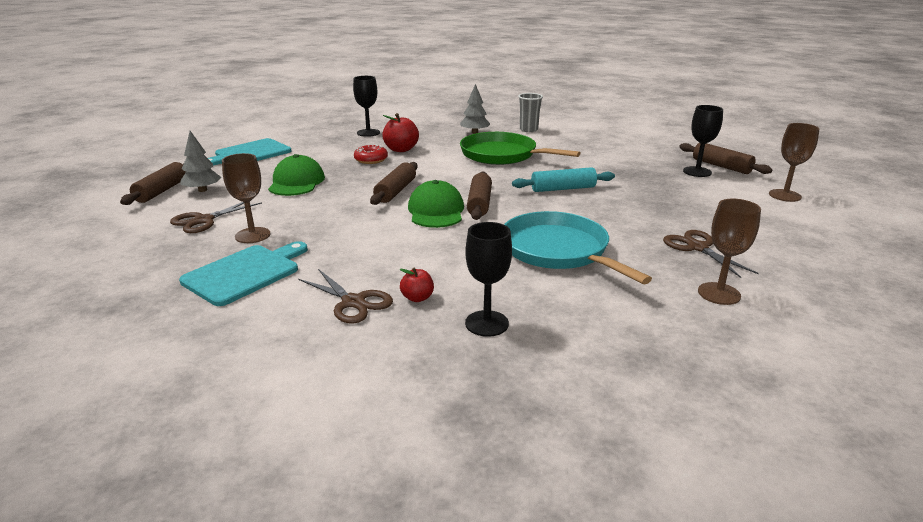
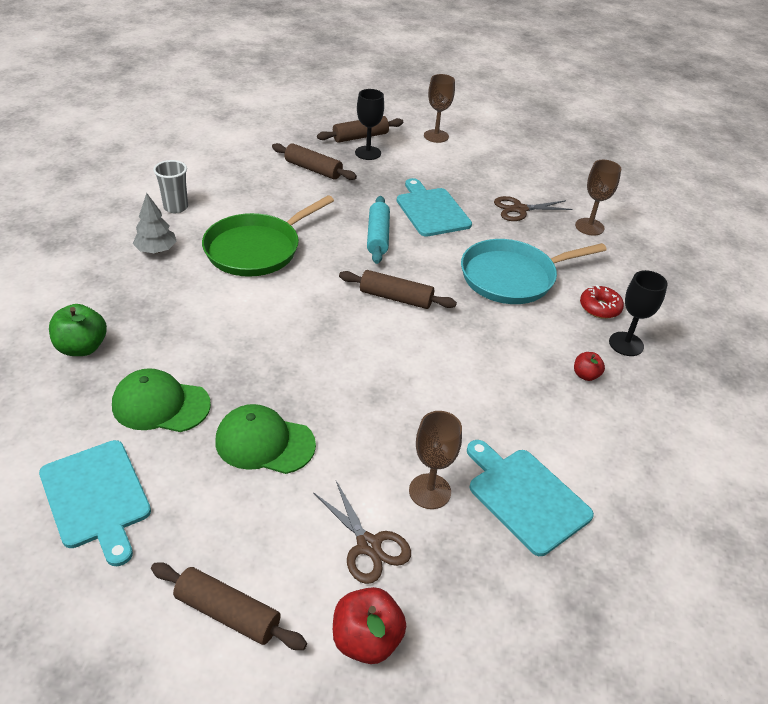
camera: 80 degrees left, 15 degrees up
grey tree [180,131,221,192] -> none
brown scissors [298,269,393,324] -> none
black goblet [353,76,380,137] -> green apple [49,304,107,356]
red donut [354,144,388,164] -> red donut moved to [580,285,624,319]
brown rolling pin [370,162,418,205] -> brown rolling pin moved to [272,143,357,180]
red apple [382,113,419,152] -> red apple moved to [333,587,406,664]
green cap [408,180,464,228] -> green cap moved to [112,368,211,432]
none -> turquoise cutting board [397,178,472,236]

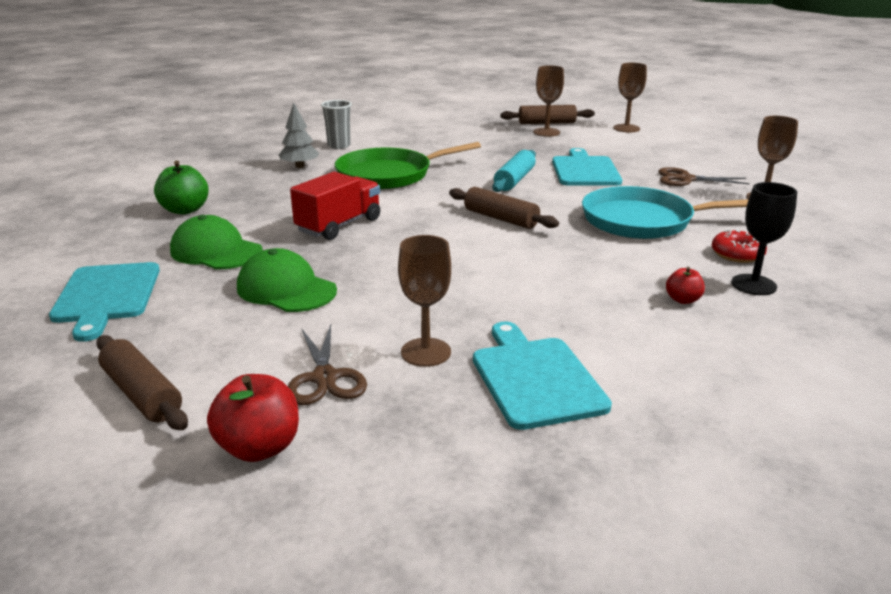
camera: 25 degrees right, 15 degrees down
brown rolling pin [272,143,357,180] -> none
black goblet [355,89,384,160] -> brown goblet [533,65,564,136]
none -> red truck [290,172,380,240]

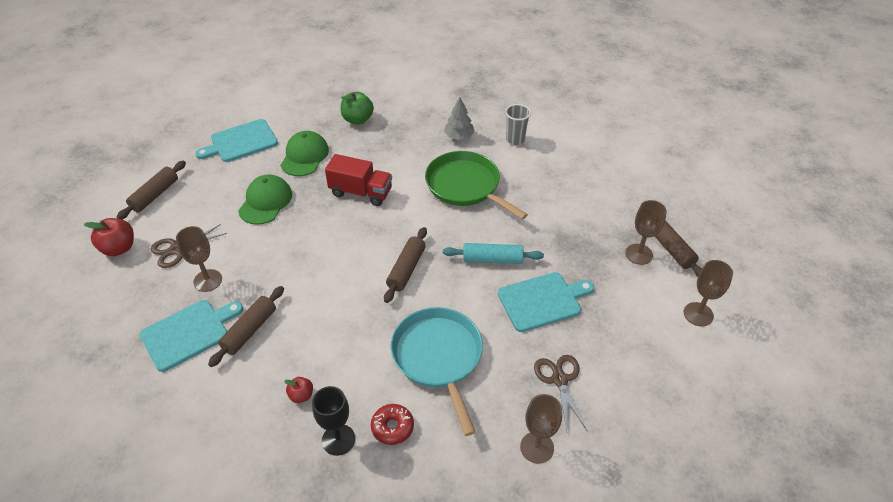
camera: 70 degrees right, 20 degrees up
none -> brown rolling pin [208,286,284,367]

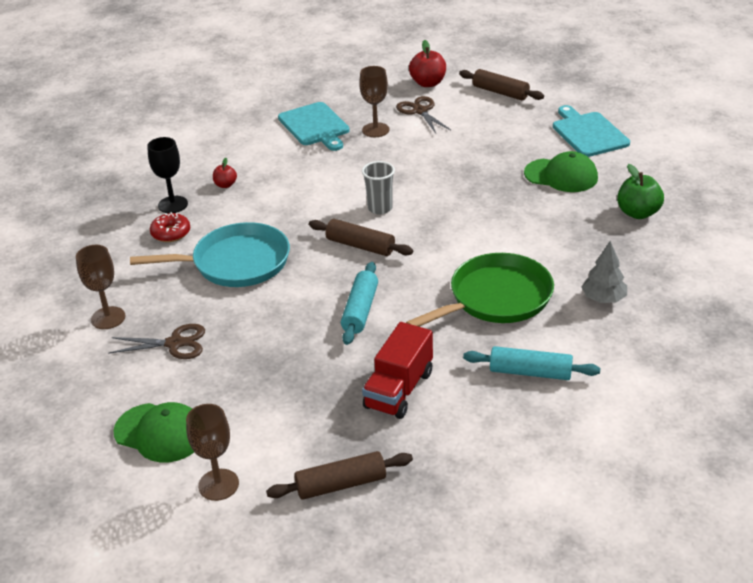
camera: 100 degrees right, 10 degrees down
brown rolling pin [208,286,284,367] -> none
green cap [238,174,292,225] -> green cap moved to [113,402,194,462]
red truck [325,154,392,206] -> red truck moved to [362,322,433,419]
turquoise cutting board [498,272,594,332] -> none
grey cup [505,104,531,145] -> grey cup moved to [362,161,395,214]
brown goblet [625,200,667,265] -> none
none -> turquoise rolling pin [463,346,600,380]

